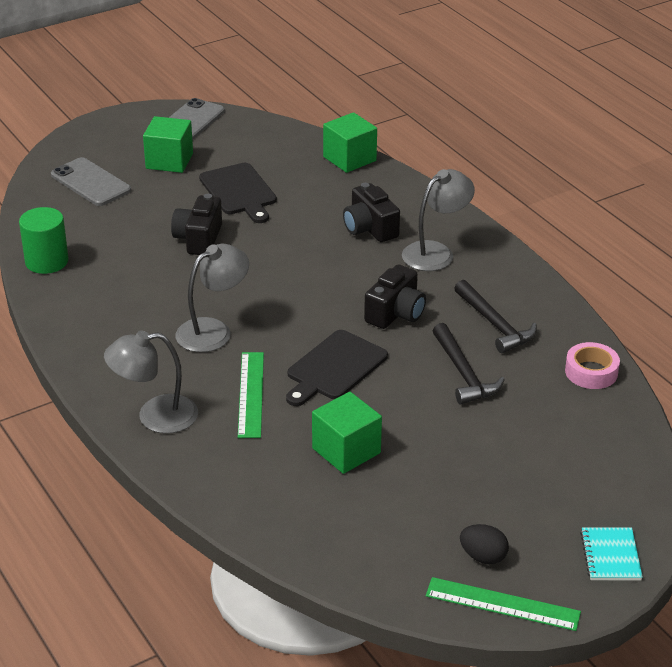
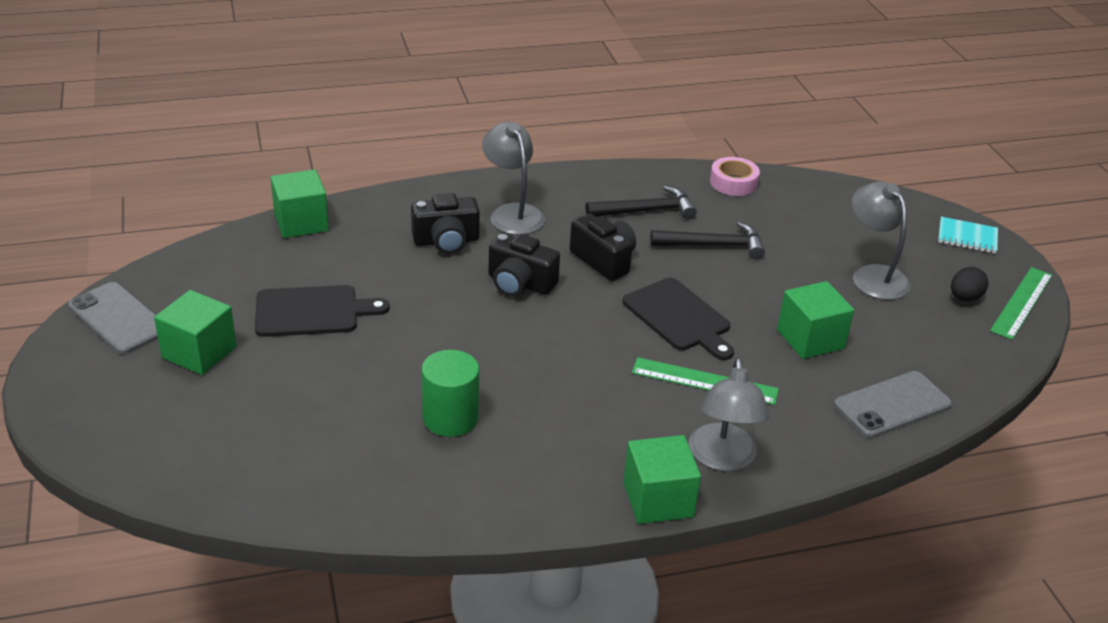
camera: 75 degrees left, 0 degrees up
green cylinder [19,207,69,274] -> green cylinder moved to [421,350,479,437]
grey phone [51,157,131,206] -> grey phone moved to [834,371,952,438]
black camera [171,194,222,255] -> black camera moved to [488,233,560,297]
grey lamp [175,244,249,352] -> grey lamp moved to [852,181,911,300]
none -> green cube [623,435,701,524]

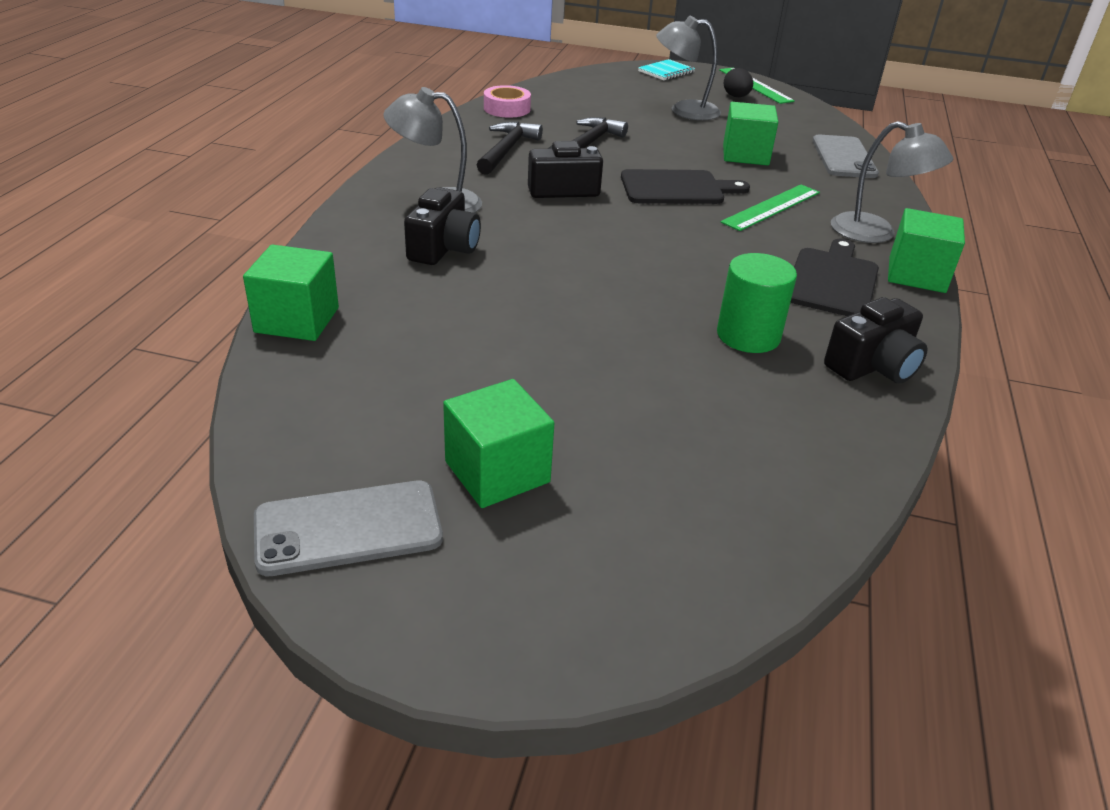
camera: 60 degrees left, 0 degrees up
black cutting board [255,285,390,337] -> black cutting board moved to [790,238,879,316]
black camera [488,233,560,297] -> black camera moved to [824,297,927,384]

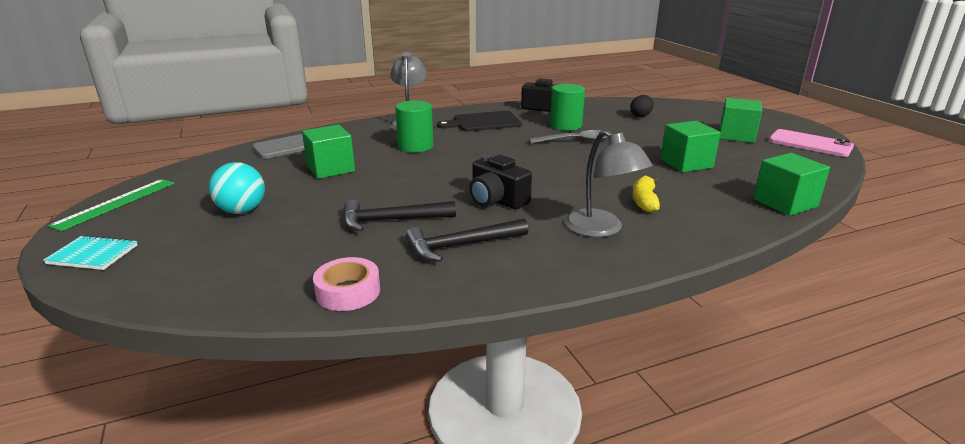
camera: 125 degrees left, 10 degrees down
grey phone [254,480,443,576] -> pink phone [769,129,854,157]
black camera [404,187,481,265] -> yellow banana [632,176,660,213]
black cutting board [621,169,750,204] -> none
grey lamp [656,16,721,120] -> turquoise ball [209,162,265,214]
green ruler [721,185,820,231] -> green cylinder [395,100,433,152]
black egg [723,68,753,97] -> black egg moved to [630,95,654,117]
green cube [888,208,965,293] -> green cube moved to [660,121,721,172]
none -> grey spoon [529,130,608,144]

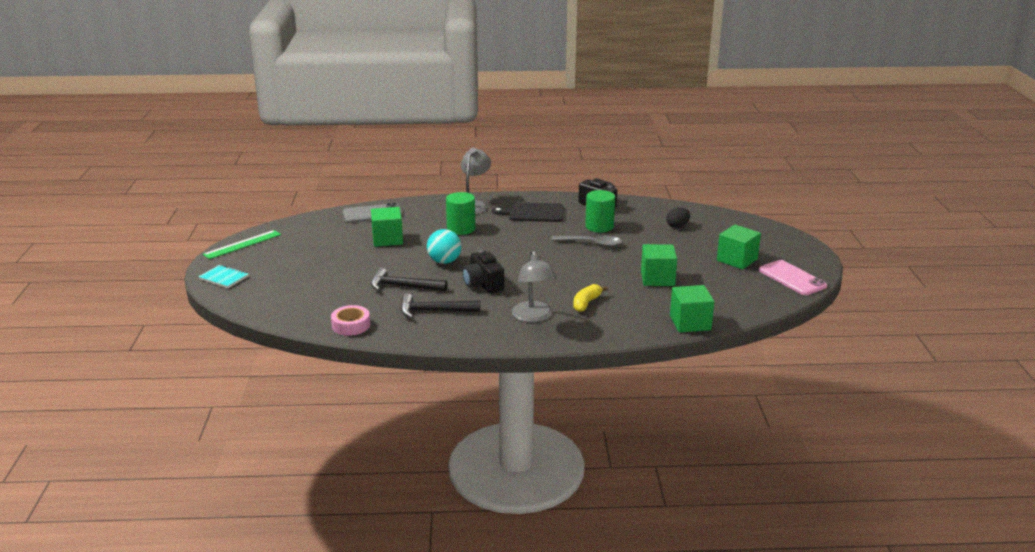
camera: 20 degrees right, 0 degrees up
turquoise ball [209,162,265,214] -> turquoise ball moved to [427,229,461,264]

